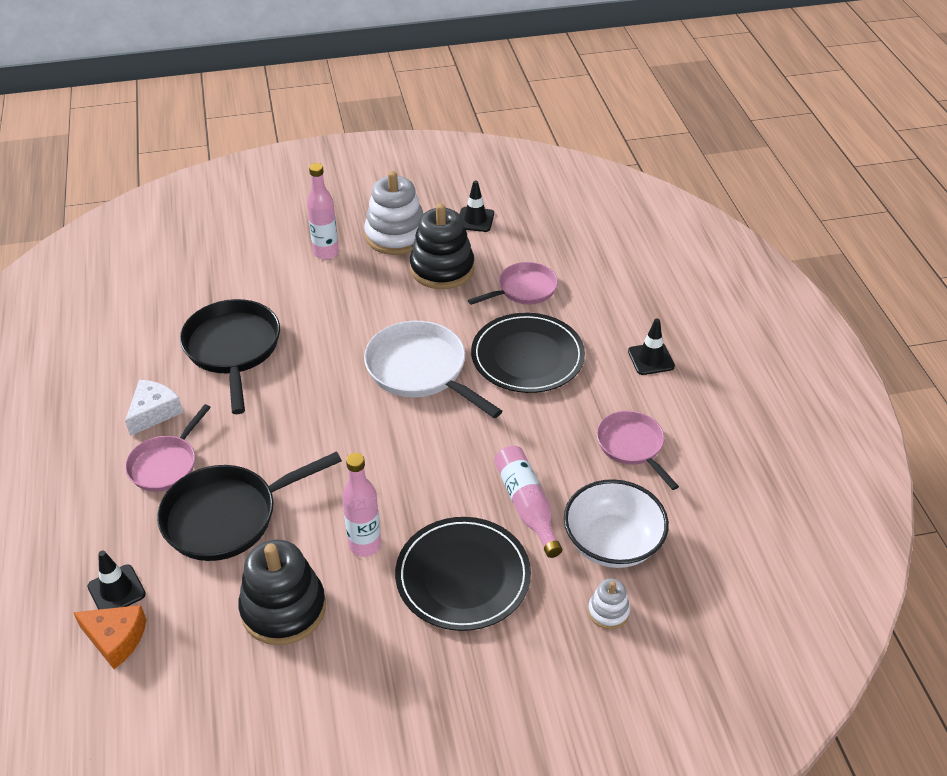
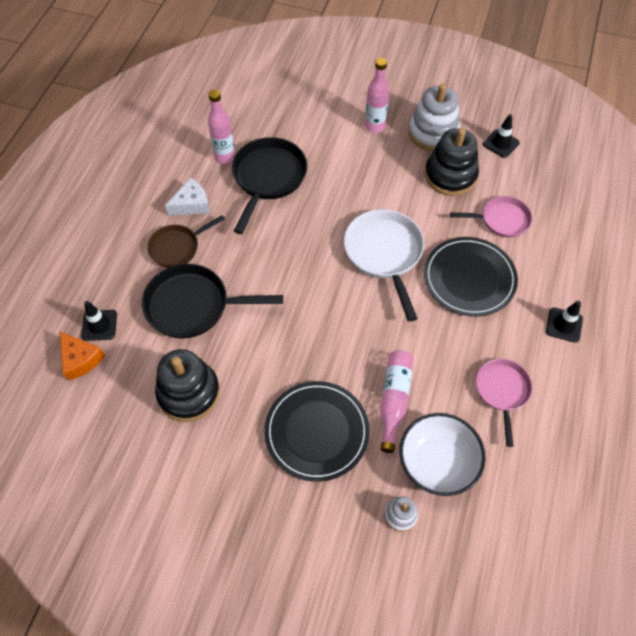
camera: 30 degrees right, 15 degrees up
pink pan [125,404,211,492] -> brown pan [147,215,225,268]
pink bottle [342,453,381,557] -> pink bottle moved to [208,89,235,164]

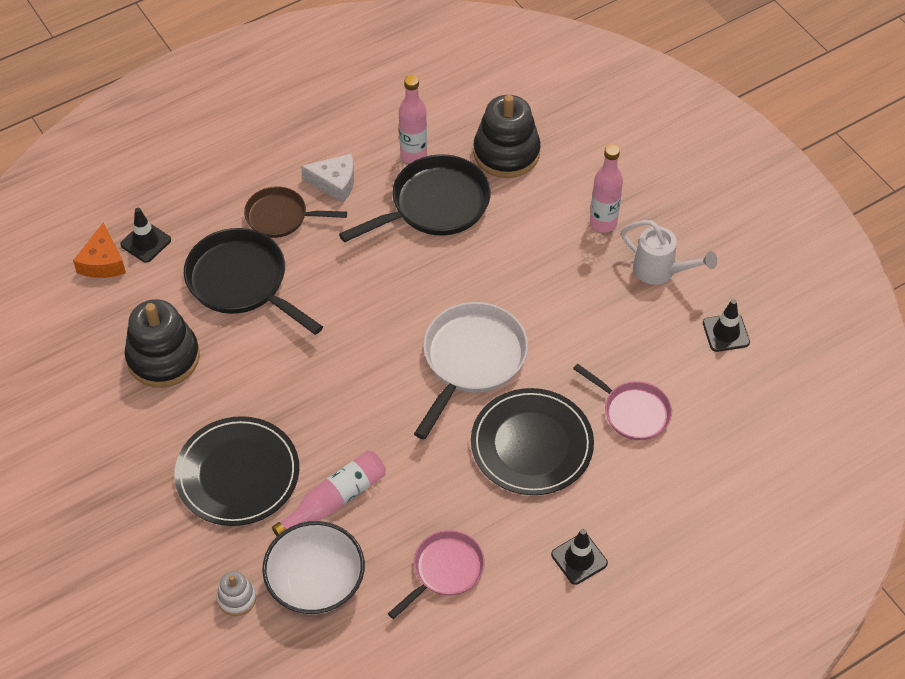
camera: 40 degrees right, 5 degrees down
white stacking toy [408,84,461,152] -> white watering can [621,220,717,285]
black stacking toy [425,128,479,196] -> black stacking toy moved to [473,95,541,178]

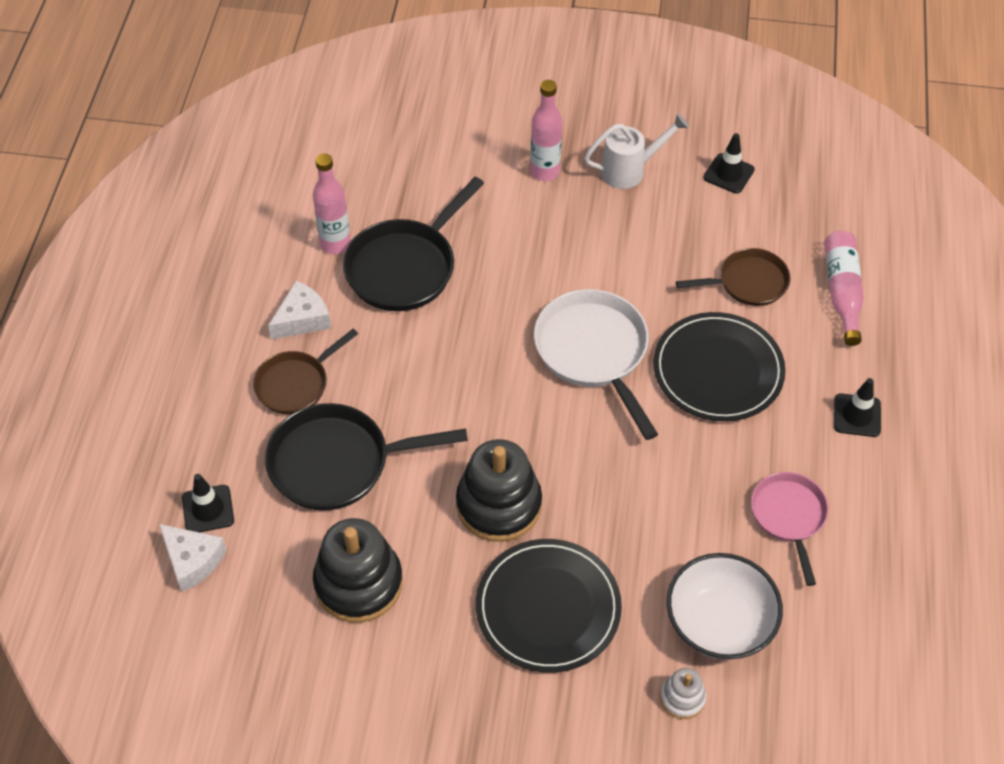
camera: 50 degrees left, 0 degrees up
orange cheese [73,222,126,278] -> white cheese [159,524,227,592]
pink bottle [272,450,386,536] -> pink bottle moved to [824,231,864,346]
black pan [339,154,491,243] -> black pan turned 150 degrees counterclockwise [343,177,484,311]
black stacking toy [473,95,541,178] -> black stacking toy moved to [456,439,542,542]
pink pan [573,363,672,440] -> brown pan [676,248,791,306]

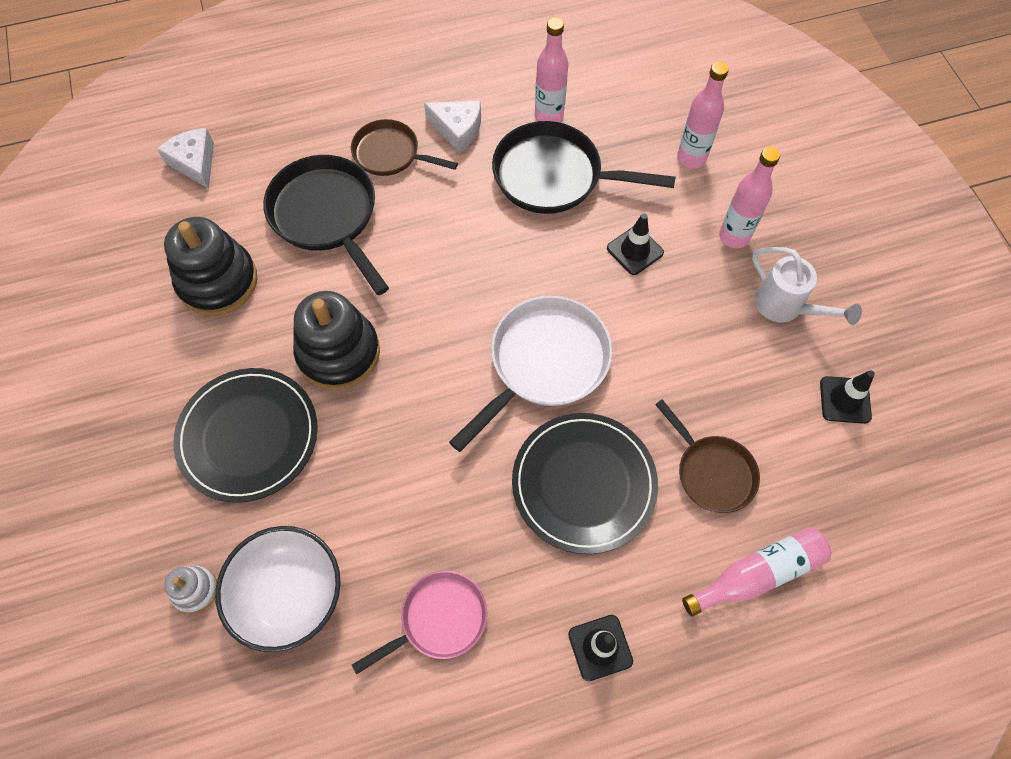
camera: 65 degrees right, 10 degrees up
white cheese [159,524,227,592] -> white cheese turned 135 degrees clockwise [157,128,214,189]
black traffic cone [182,474,234,532] -> black traffic cone moved to [607,213,664,275]
none -> pink bottle [677,61,729,169]

